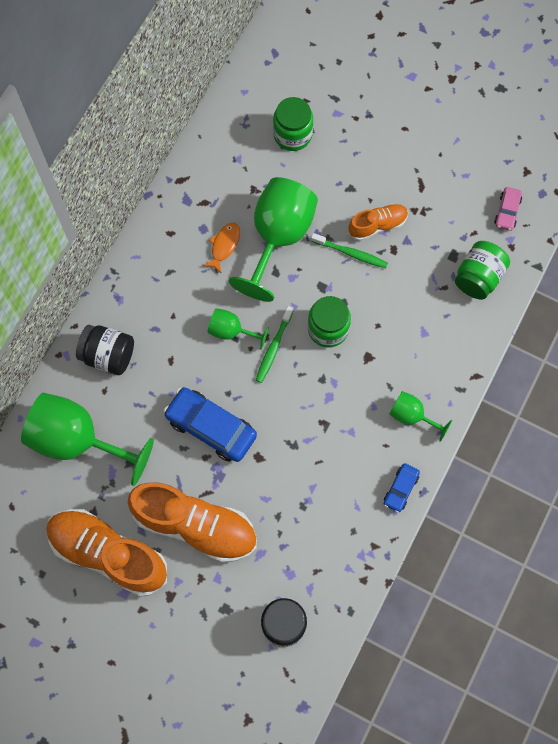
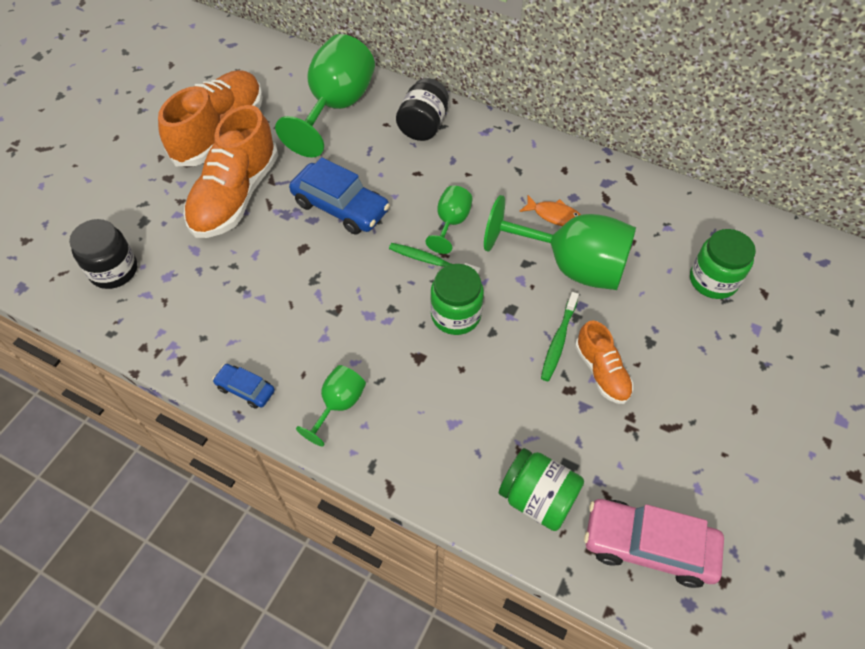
camera: 90 degrees right, 15 degrees down
blue car [164,387,257,462] -> blue car turned 90 degrees clockwise [289,157,390,235]
pink car [494,187,522,231] -> pink car [584,499,724,588], size x1.92

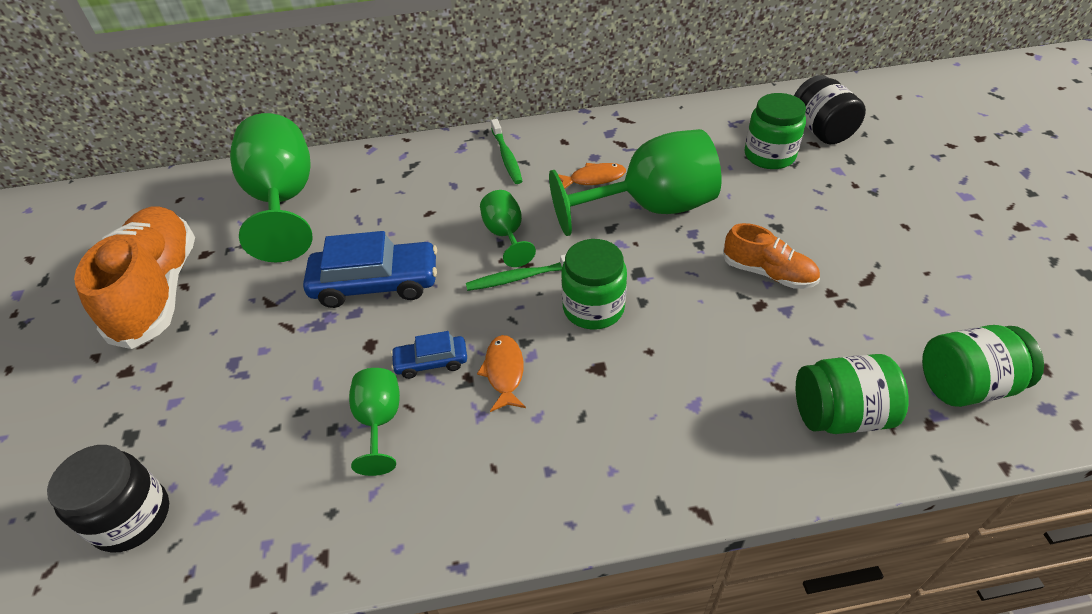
camera: 35 degrees left, 10 degrees down
orange shoe [184,105,278,238] -> none
blue car [213,364,275,409] -> blue car moved to [391,331,467,379]
green goblet [296,365,366,447] -> green goblet moved to [349,368,400,476]
black jar [396,78,449,141] -> black jar moved to [794,75,866,144]
green toothbrush [541,292,579,381] -> green toothbrush moved to [491,119,522,184]
pink car [584,499,724,588] -> green jar [922,325,1044,407]
none -> orange fish [477,335,526,412]

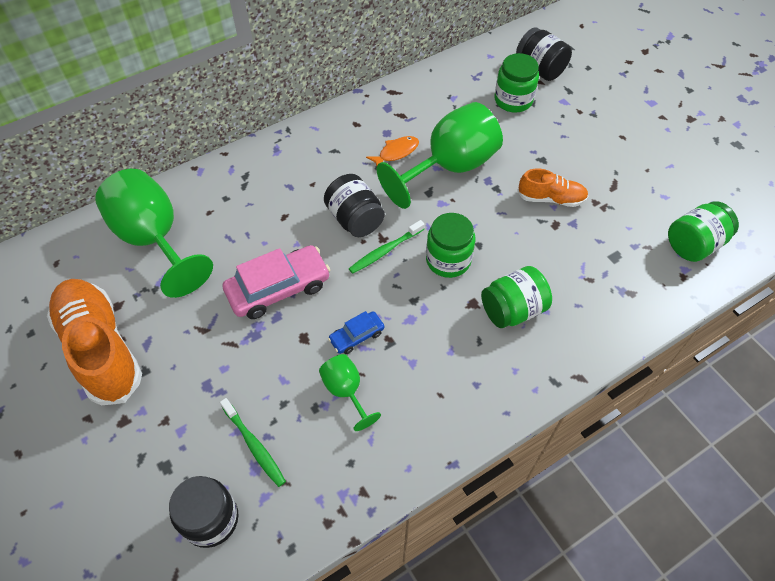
camera: 25 degrees left, 10 degrees up
blue car [303,231,437,308] -> pink car [223,245,330,319]
orange fish [477,335,526,412] -> none
green goblet [480,190,536,267] -> black jar [324,174,385,237]
green toothbrush [491,119,522,184] -> green toothbrush moved to [220,398,286,487]
green jar [796,354,909,434] -> green jar moved to [481,266,552,328]

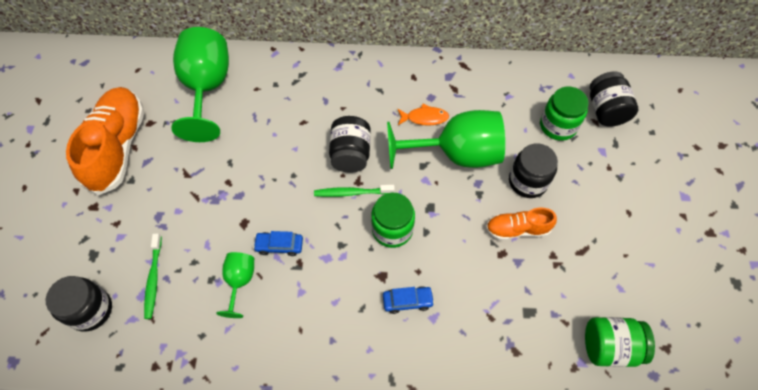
camera: 35 degrees right, 5 degrees up
pink car [223,245,330,319] -> none
green jar [481,266,552,328] -> blue car [383,286,435,314]
orange shoe [517,169,588,207] -> orange shoe turned 135 degrees clockwise [486,208,557,240]
none -> black jar [509,143,558,198]

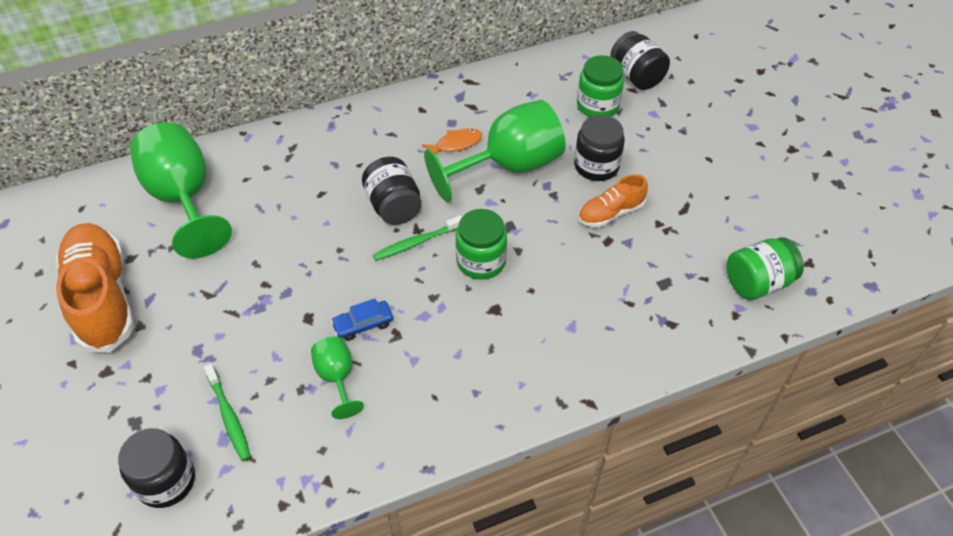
camera: 25 degrees left, 10 degrees down
blue car [383,286,435,314] -> none

